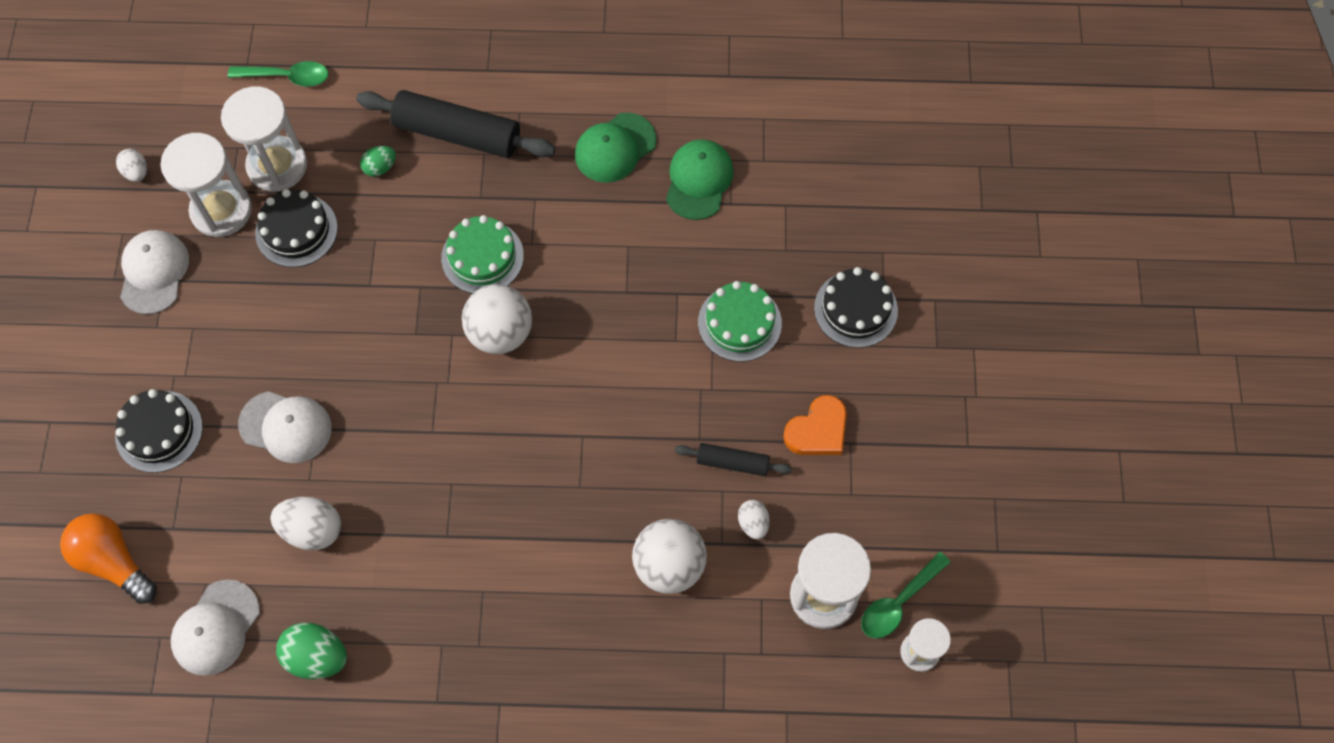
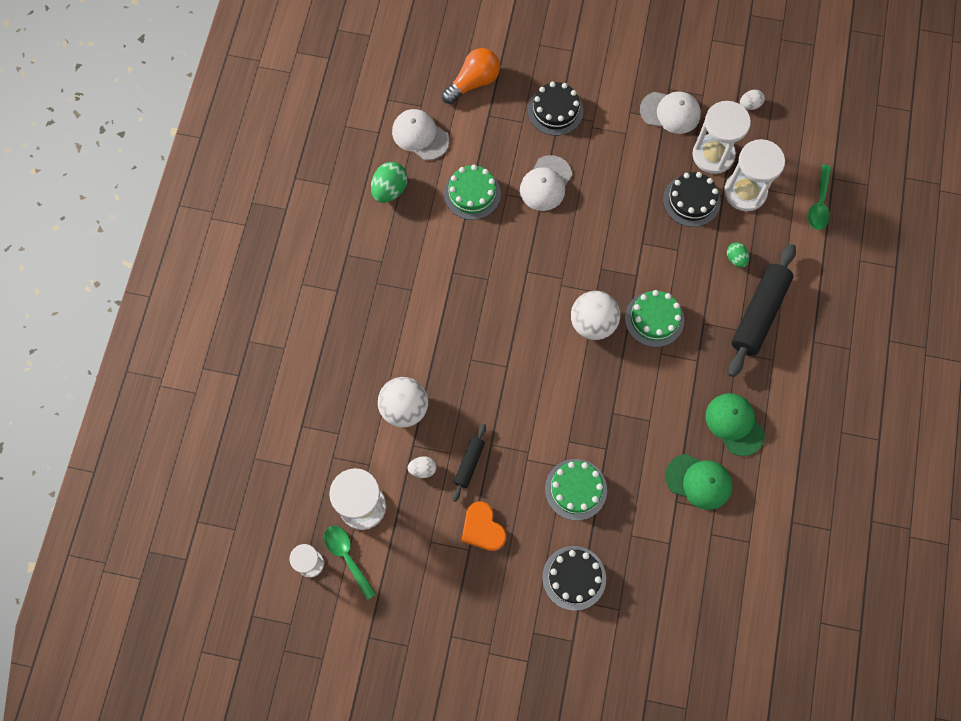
camera: 100 degrees right, 5 degrees up
white egg [270,497,341,550] -> green cake [444,165,501,220]

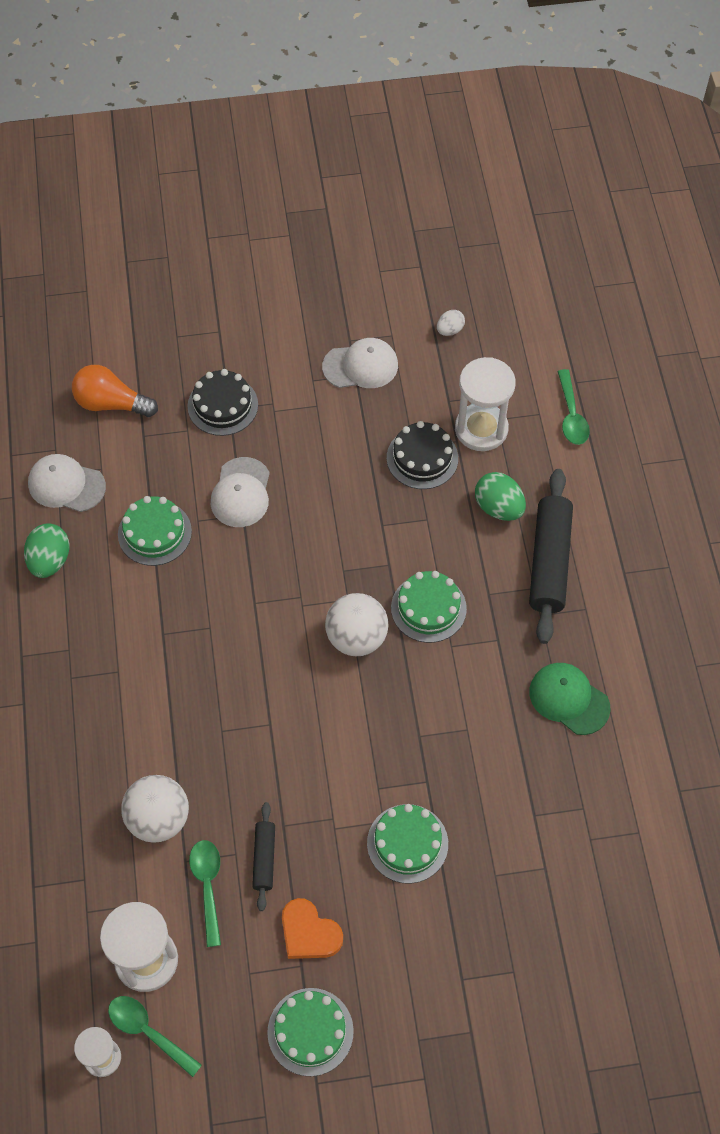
camera: 20 degrees left, 10 degrees down
white egg [407,456,436,478] -> green spoon [189,840,221,947]
orange light bulb [442,48,500,104] -> orange light bulb turned 105 degrees counterclockwise [72,365,158,417]
black cake [542,546,606,611] -> none
green cap [665,454,733,510] -> none
white hourglass [692,101,751,174] -> none
green egg [727,242,749,267] -> green egg [475,472,526,521], size x1.68
none -> green cake [267,988,354,1076]

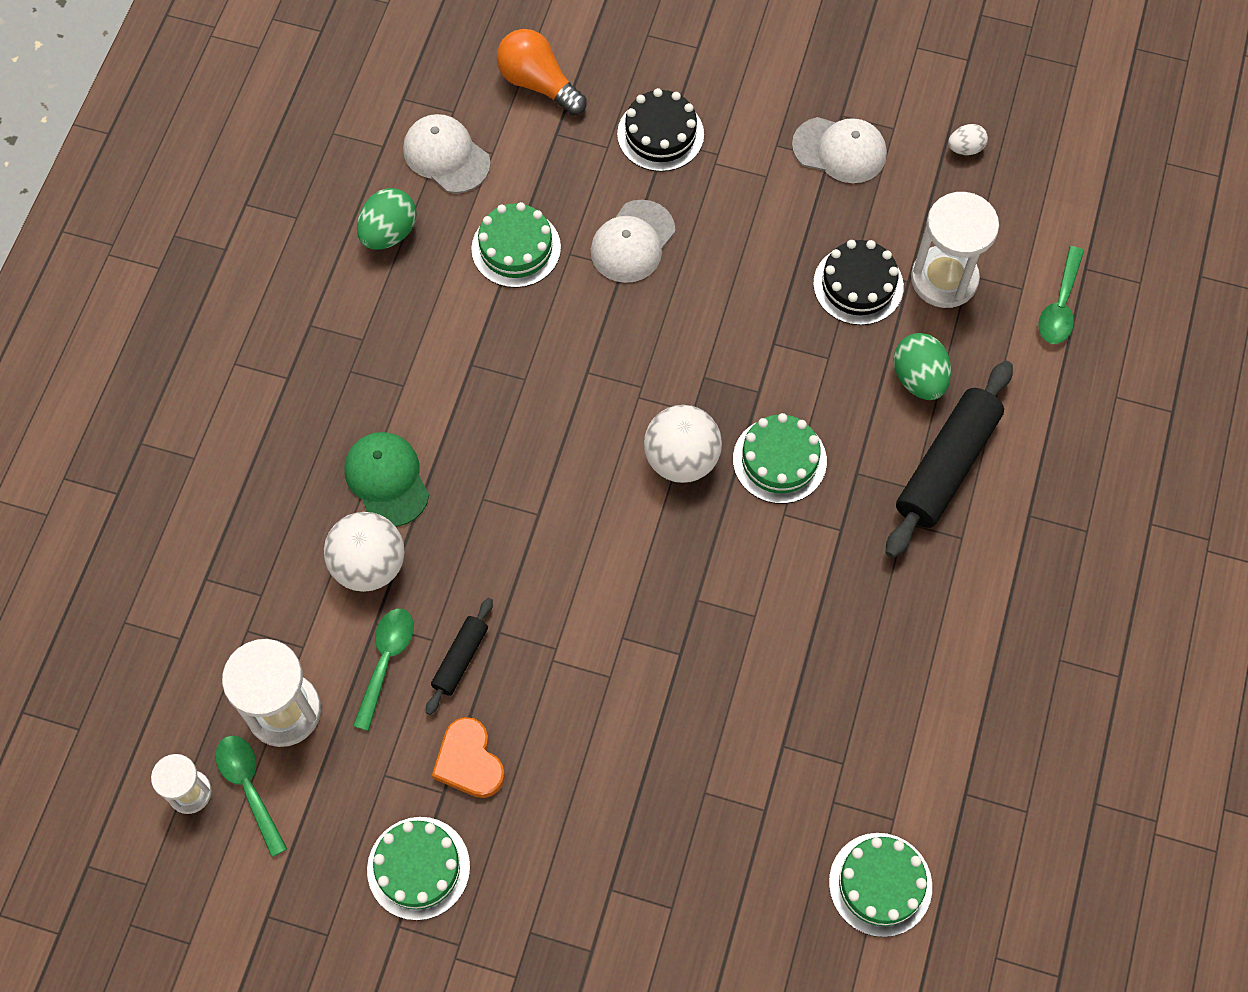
camera: 25 degrees right, 5 degrees up
green cake [367,804,448,884] -> green cake moved to [829,833,932,937]
green cap [529,663,611,735] -> green cap moved to [345,432,429,527]

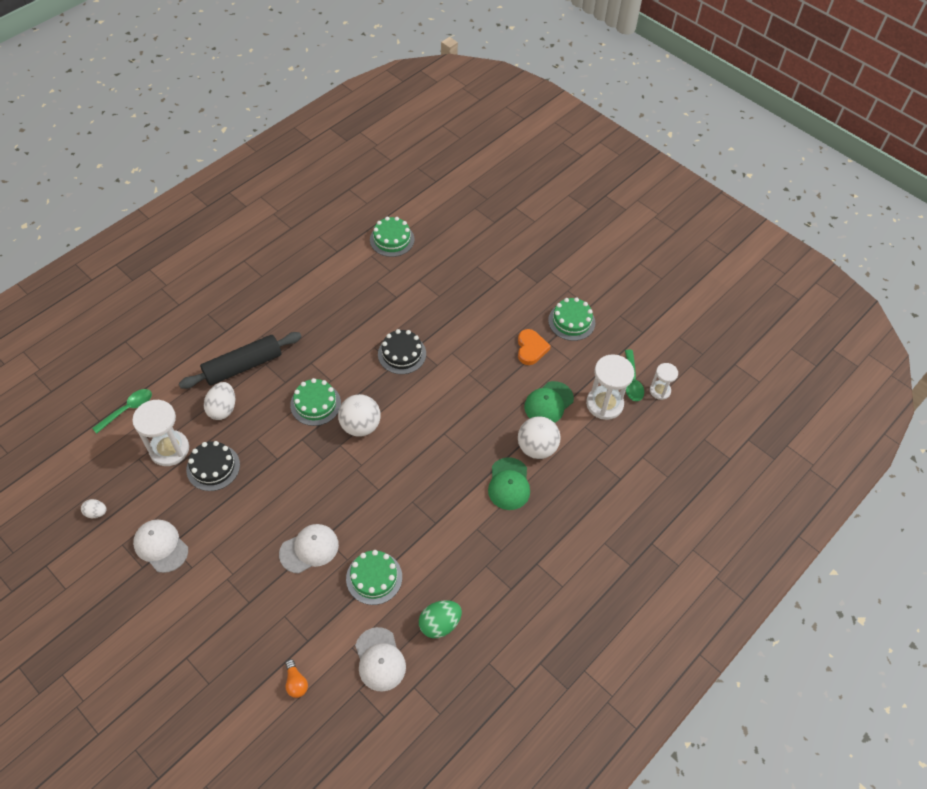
camera: 155 degrees left, 10 degrees down
green spoon [353,608,414,731] -> green cap [524,381,574,423]
black rolling pin [426,598,493,715] -> none
orange light bulb [497,29,587,115] -> orange light bulb [286,659,308,698], size x0.56
black cake [617,88,704,172] -> black cake moved to [378,329,426,374]
green egg [893,333,951,400] -> white egg [204,382,235,420]

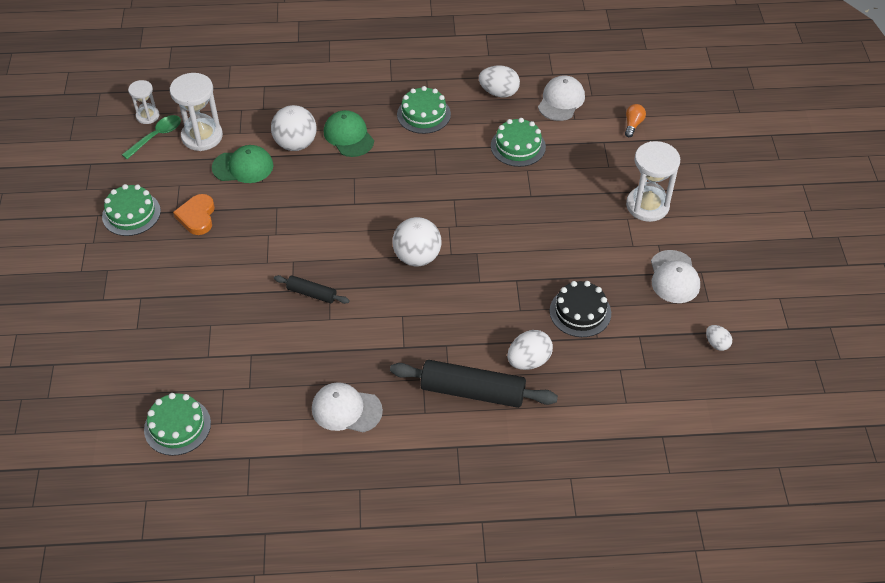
camera: 135 degrees left, 5 degrees down
green spoon [92,389,152,433] -> none
white hourglass [132,400,189,466] -> white hourglass moved to [626,141,680,222]
white cap [279,524,339,573] -> white cap moved to [312,382,383,432]
green cake [290,378,341,426] -> green cake moved to [397,86,451,134]
black cake [378,329,426,374] -> black rolling pin [274,275,350,304]
green egg [419,600,462,638] -> white egg [479,65,520,97]
green cap [488,457,530,510] -> green cap turned 75 degrees counterclockwise [324,110,374,157]
orange heart [518,329,551,365] -> orange heart turned 45 degrees counterclockwise [173,194,215,235]

